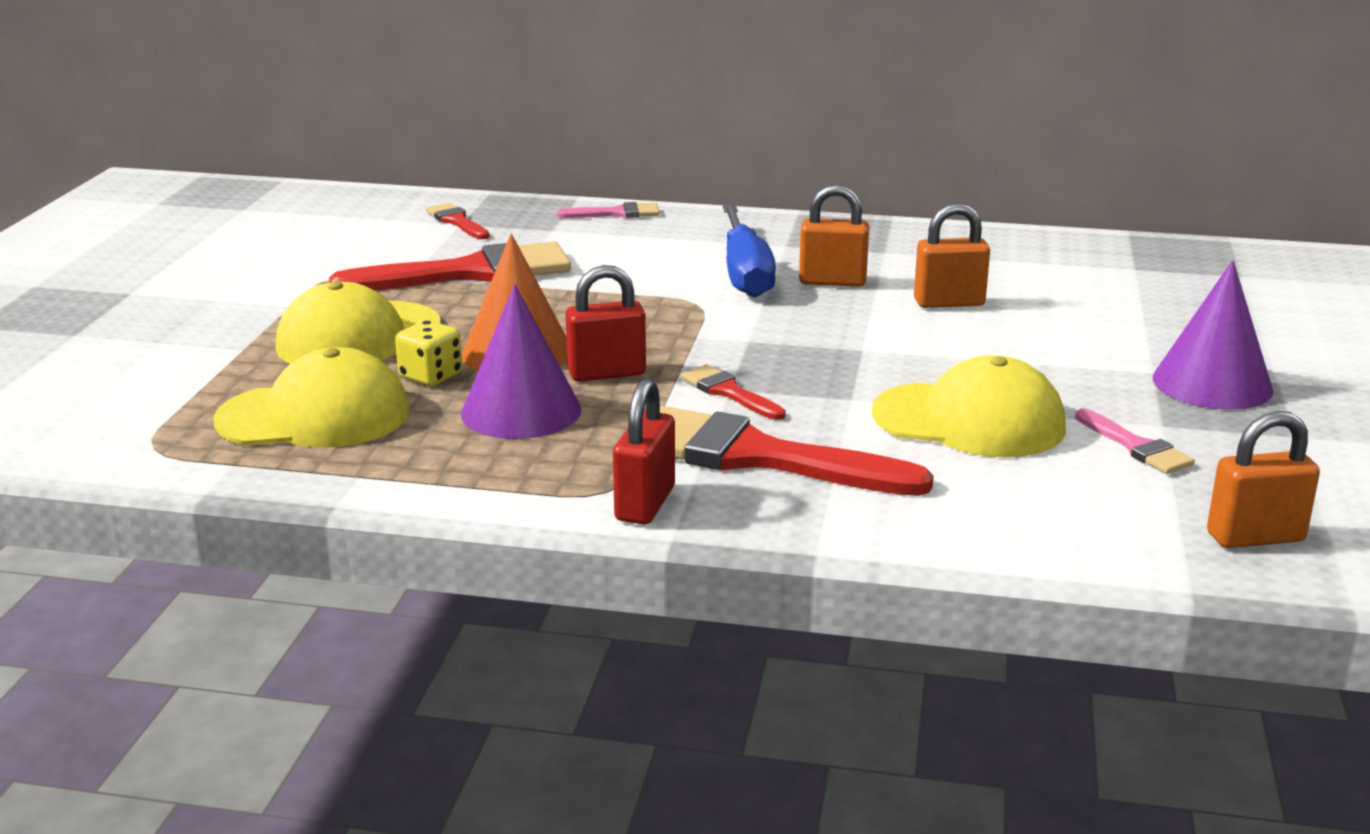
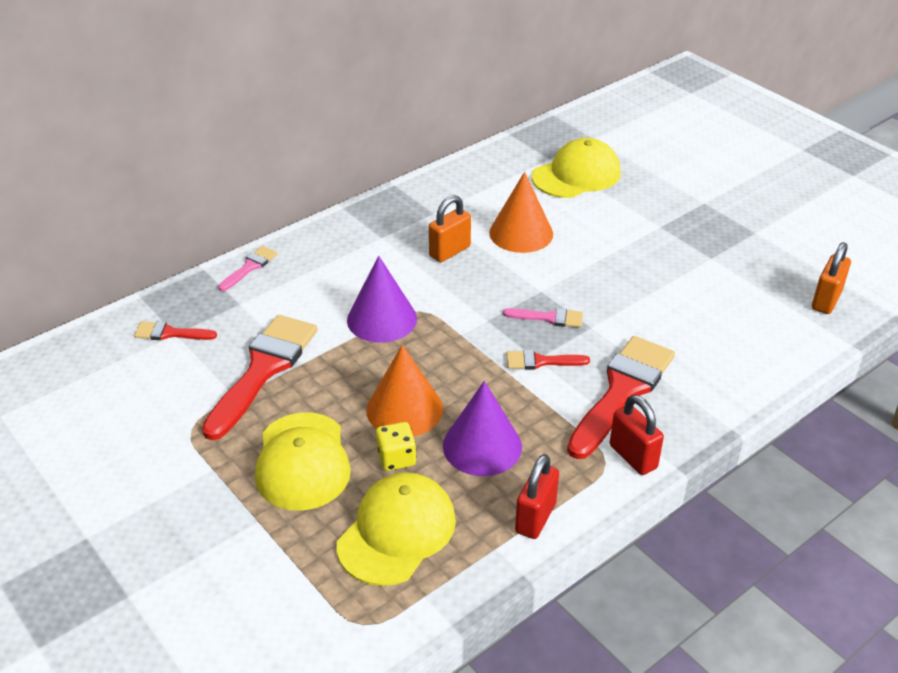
camera: 50 degrees left, 15 degrees up
red padlock [566,265,646,382] -> red padlock moved to [515,454,559,539]
red brush [660,406,934,496] -> red brush turned 150 degrees clockwise [567,336,675,459]
blue screwdriver [723,205,776,297] -> none
yellow cap [872,355,1066,458] -> yellow cap moved to [532,138,621,198]
orange padlock [914,203,990,308] -> orange cone [489,172,553,253]
pink brush [1075,408,1195,474] -> pink brush moved to [503,308,583,328]
purple cone [1153,260,1273,410] -> purple cone moved to [347,256,417,343]

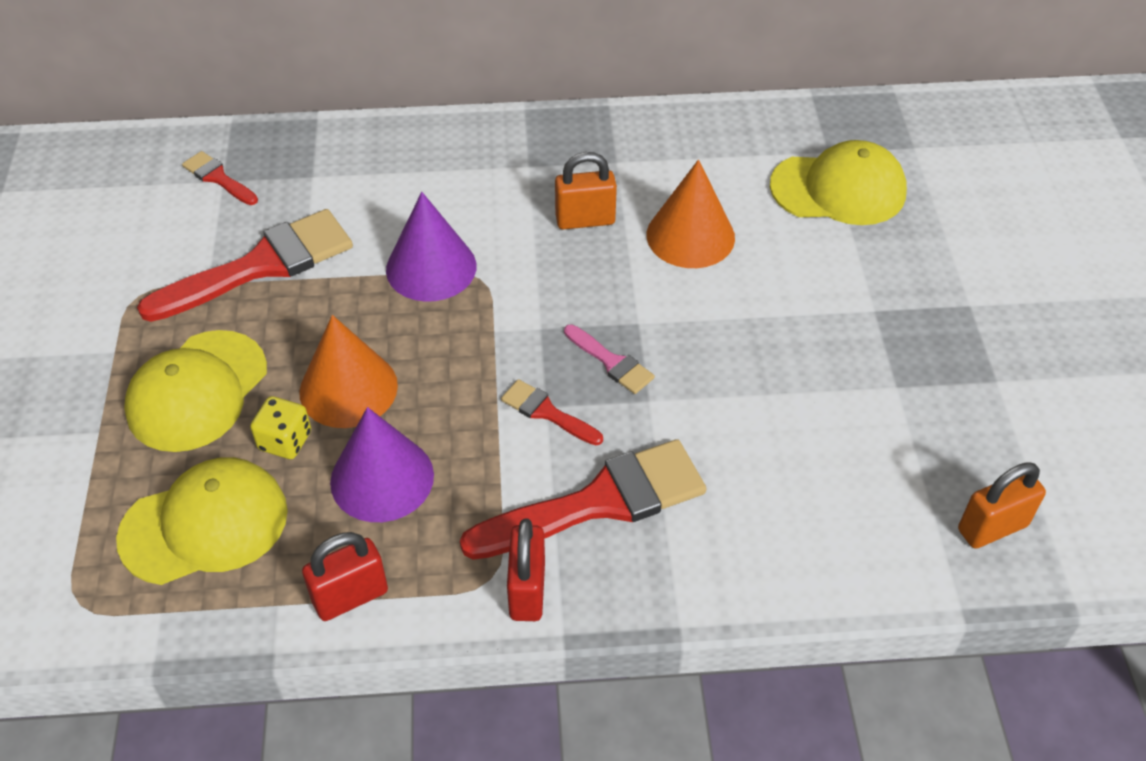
camera: 35 degrees right, 10 degrees up
pink brush [218,246,277,291] -> none

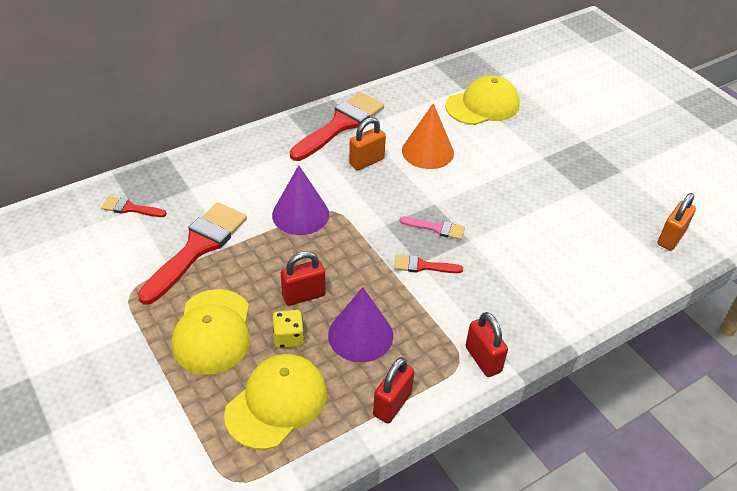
camera: 30 degrees left, 5 degrees down
orange cone [299,315,398,428] -> red padlock [281,251,325,306]
red brush [460,439,707,560] -> red brush moved to [290,92,384,161]

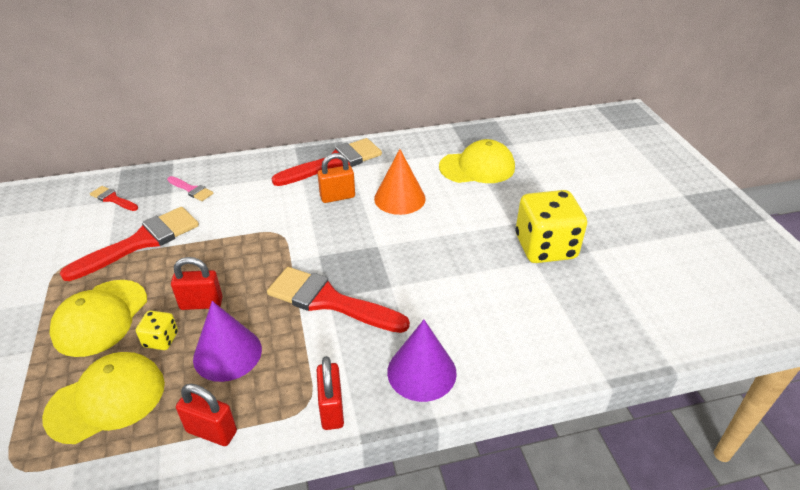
camera: 20 degrees right, 5 degrees down
purple cone [272,165,329,235] -> purple cone moved to [387,320,457,402]
red padlock [373,357,414,423] -> red padlock turned 60 degrees clockwise [176,384,237,446]
red brush [394,255,463,273] -> red brush [267,267,410,333], size x2.10
pink brush [400,217,465,240] -> pink brush moved to [167,176,213,201]
orange padlock [658,193,696,251] -> none
none -> yellow dice [516,190,587,263]

